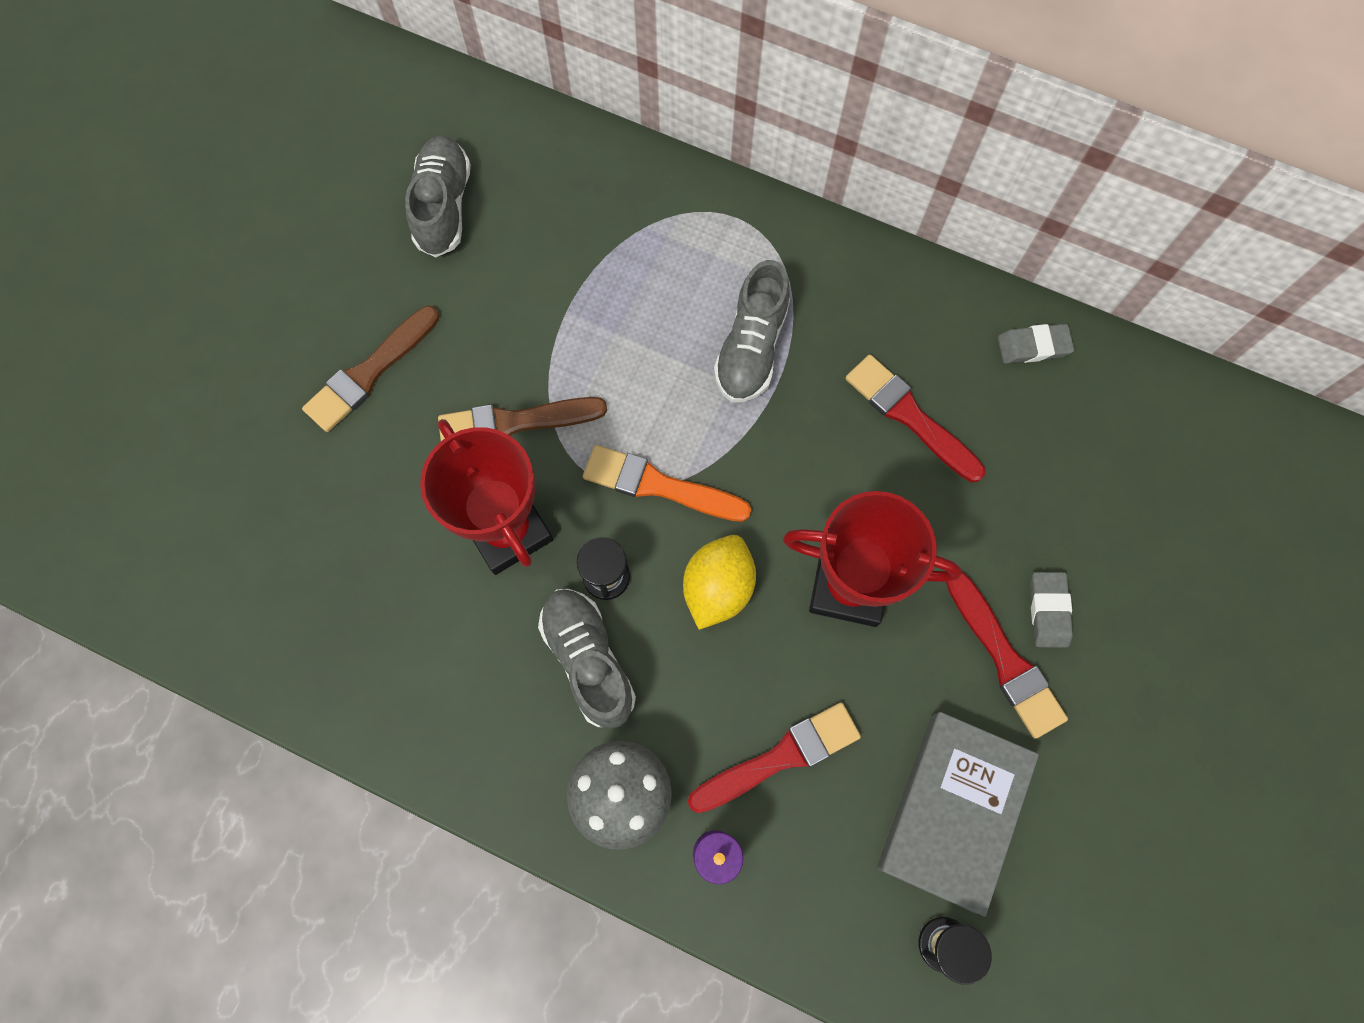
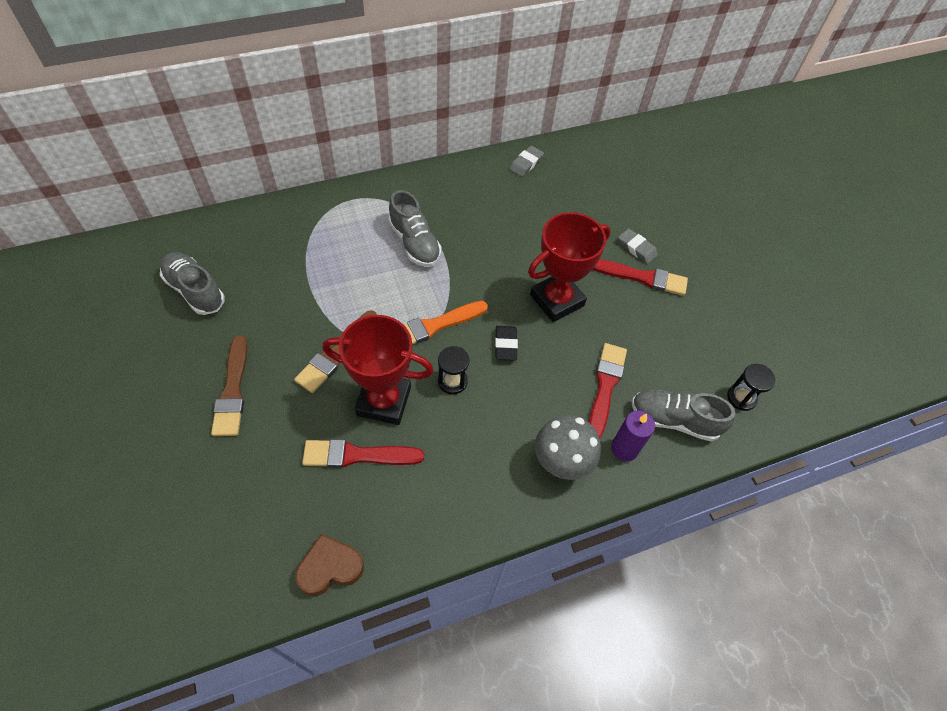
camera: 50 degrees left, 15 degrees down
grey shoe [538,589,636,729] -> grey shoe moved to [632,389,736,441]
yellow lemon [683,535,756,630] -> black eraser [495,326,518,360]
red brush [846,354,985,483] -> red brush moved to [302,439,424,468]
grey book [877,712,1039,917] -> none
none -> brown heart [295,534,364,596]

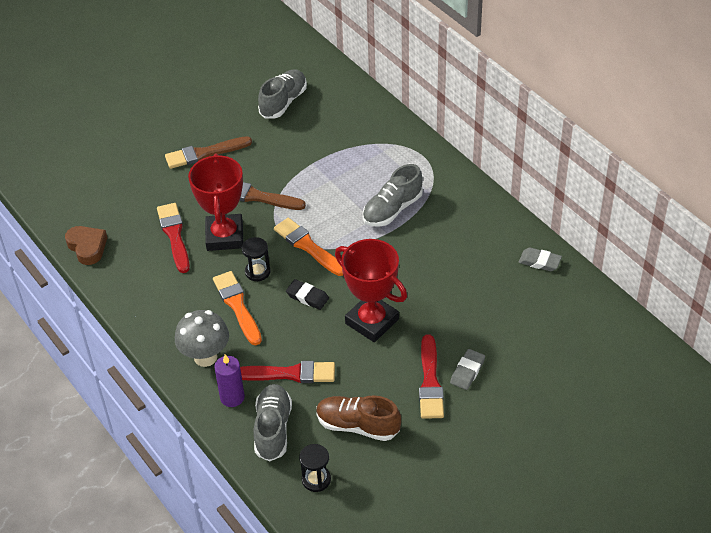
camera: 80 degrees right, 10 degrees down
black eraser [495,326,518,360] -> black eraser turned 45 degrees clockwise [286,279,329,310]
none -> orange brush [213,271,262,345]
none -> brown shoe [316,396,401,441]

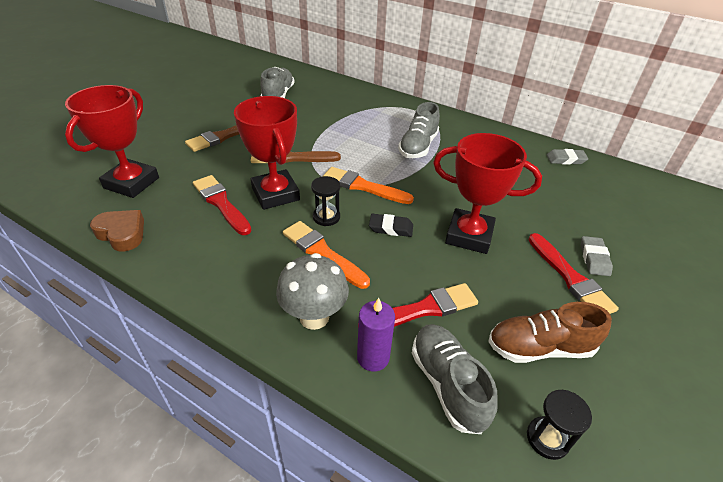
camera: 25 degrees left, 5 degrees down
none -> red trophy [65,85,159,198]

